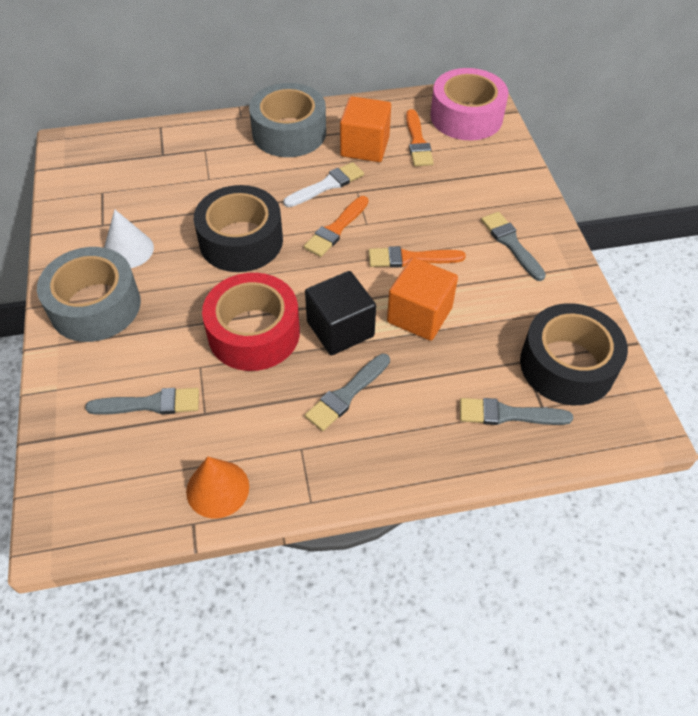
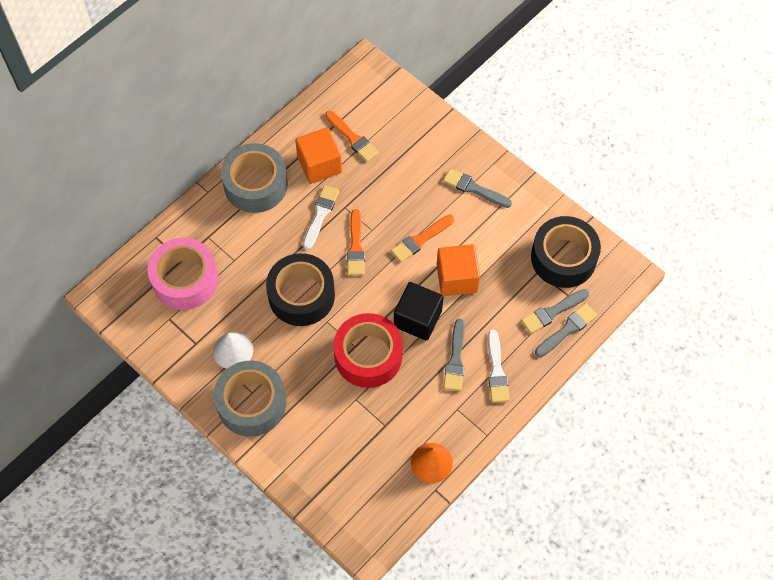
camera: 35 degrees left, 10 degrees up
grey brush [85,388,199,415] -> grey brush moved to [535,303,597,357]
pink tape [430,68,508,140] -> pink tape moved to [148,238,218,310]
none -> white brush [488,330,510,403]

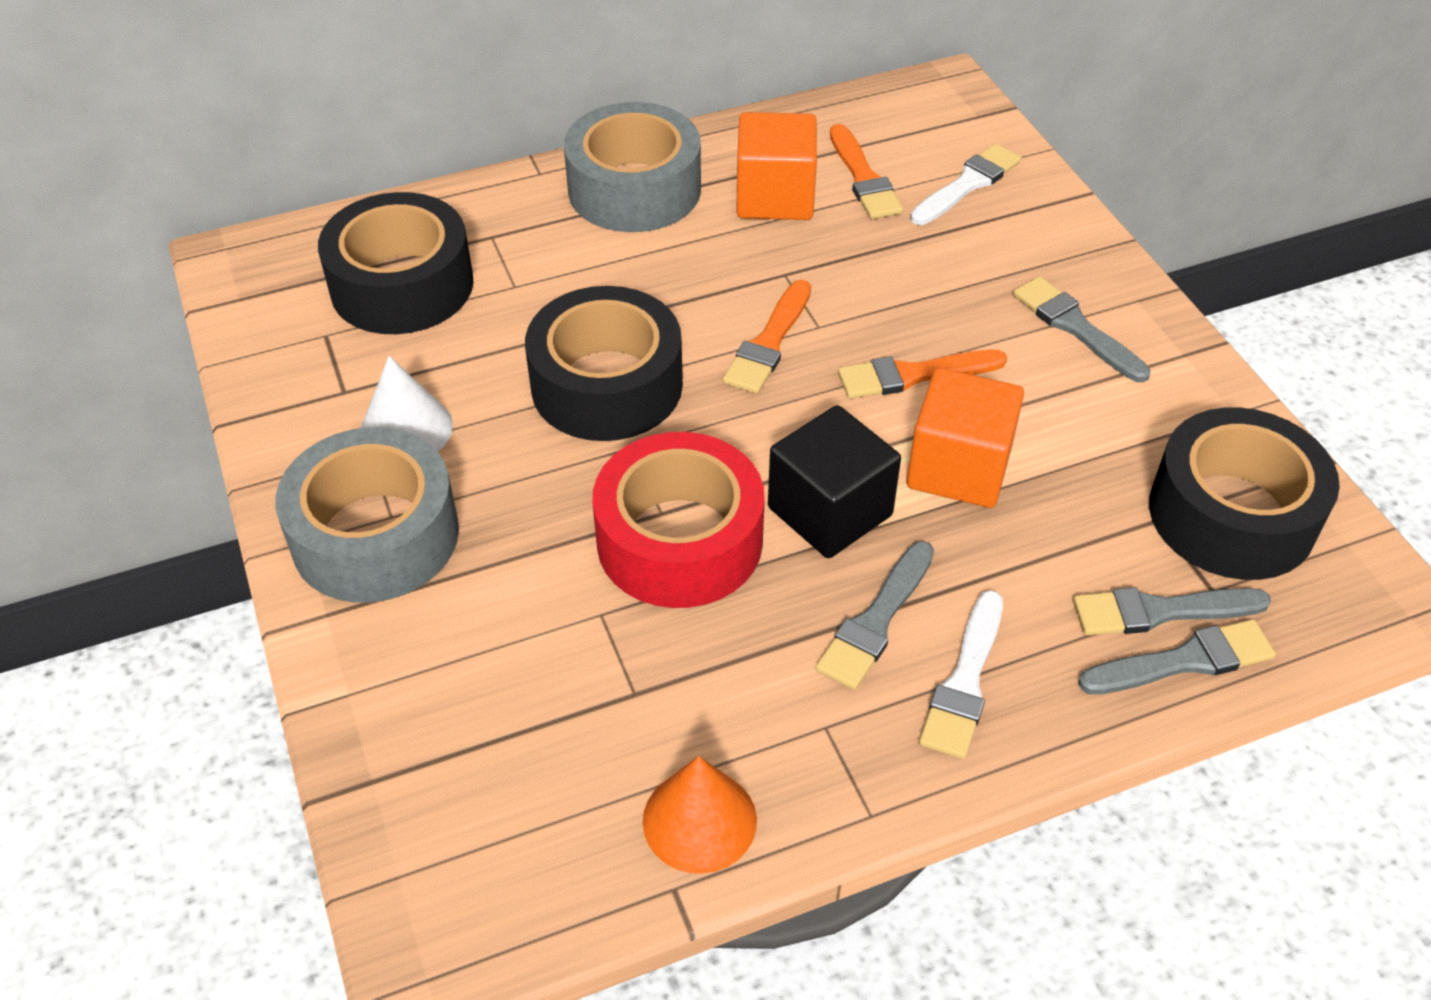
camera: 25 degrees right, 15 degrees down
pink tape [148,238,218,310] -> black tape [318,192,474,334]
white brush [303,185,339,250] -> white brush moved to [910,143,1021,225]

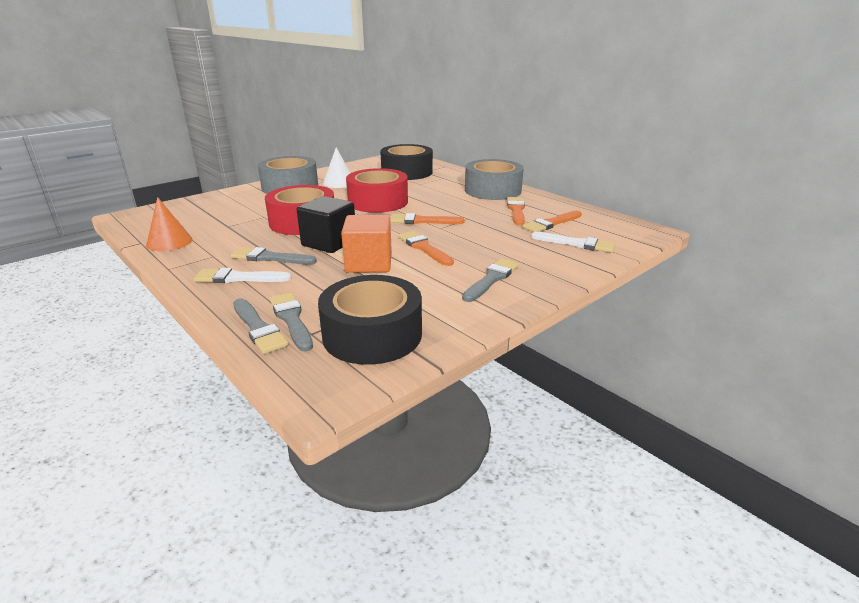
camera: 70 degrees right, 20 degrees down
black tape [525,286,683,441] -> red tape [346,168,408,213]
orange cube [736,112,817,220] -> orange brush [507,197,525,226]

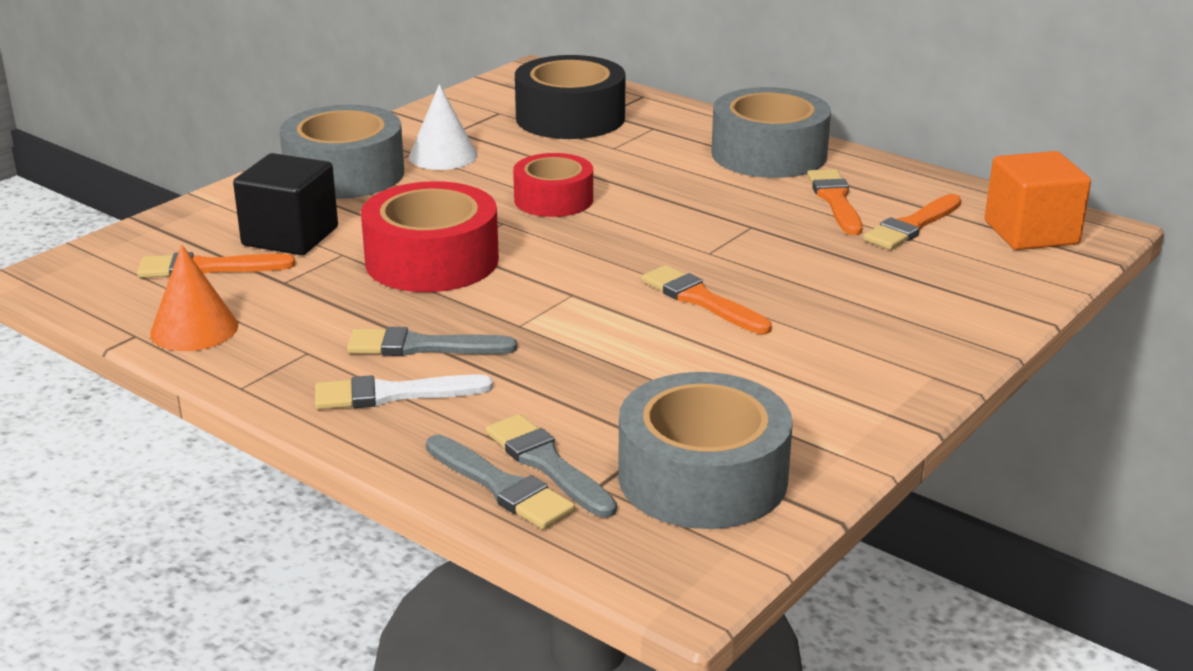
camera: 10 degrees left, 0 degrees up
black cube [296,196,355,253] -> black cube moved to [233,153,338,255]
black tape [318,275,422,365] -> grey tape [618,372,793,529]
orange cube [341,215,392,273] -> orange cube moved to [985,151,1091,250]
red tape [346,168,408,213] -> red tape [513,153,593,217], size x0.65
orange brush [390,213,464,224] -> orange brush moved to [137,252,295,278]
grey brush [462,258,519,302] -> none
white brush [531,232,615,253] -> none

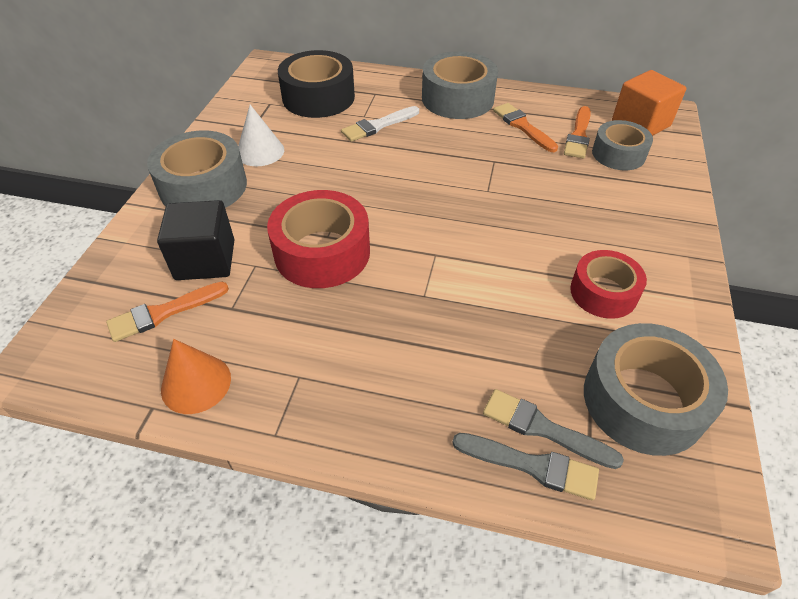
camera: 25 degrees left, 20 degrees up
white brush [315,374,493,409] -> white brush moved to [341,106,419,142]
grey brush [347,327,517,356] -> none
red tape [513,153,593,217] -> red tape moved to [570,250,647,319]
orange brush [641,265,772,334] -> none
none -> grey tape [592,120,653,170]

